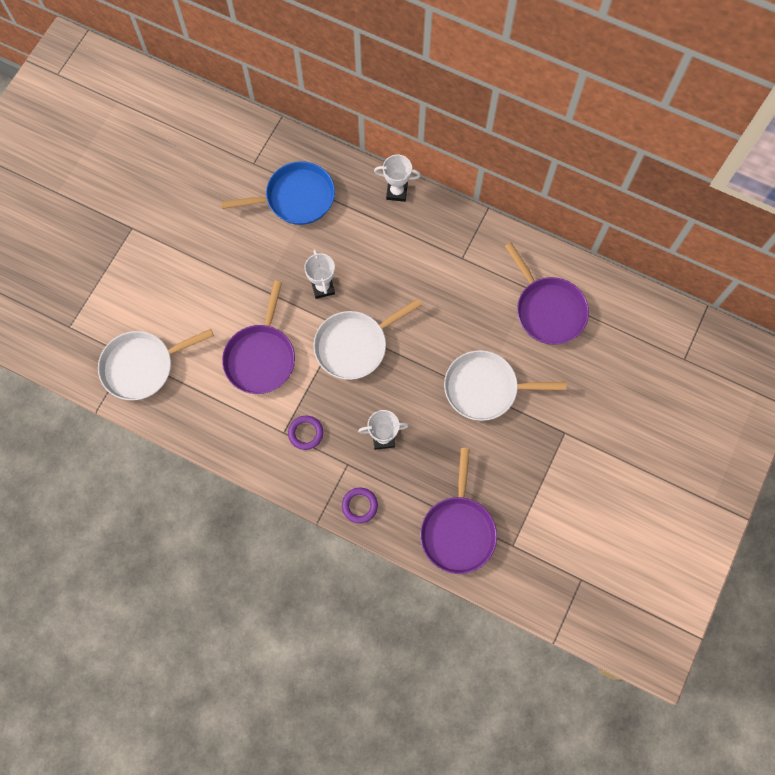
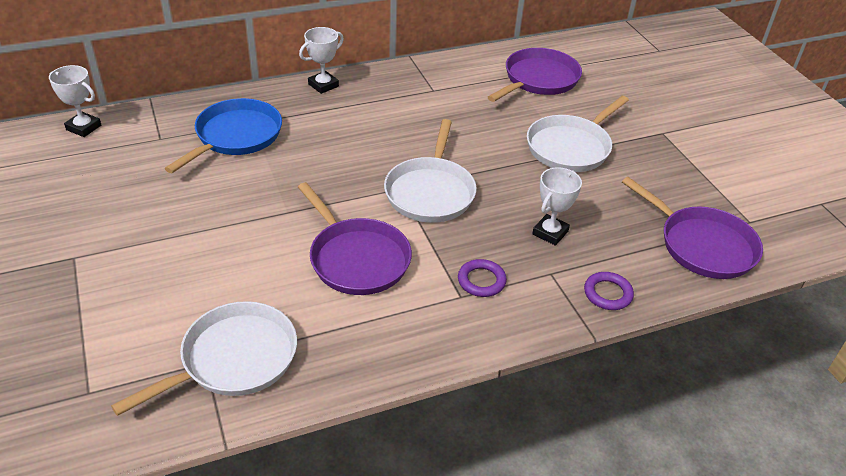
camera: 50 degrees left, 30 degrees down
white pan [98,329,214,400] -> white pan turned 150 degrees counterclockwise [111,301,297,416]
white trophy [304,249,335,299] -> white trophy moved to [49,65,101,137]
purple pan [505,243,589,344] -> purple pan turned 60 degrees counterclockwise [488,48,582,102]

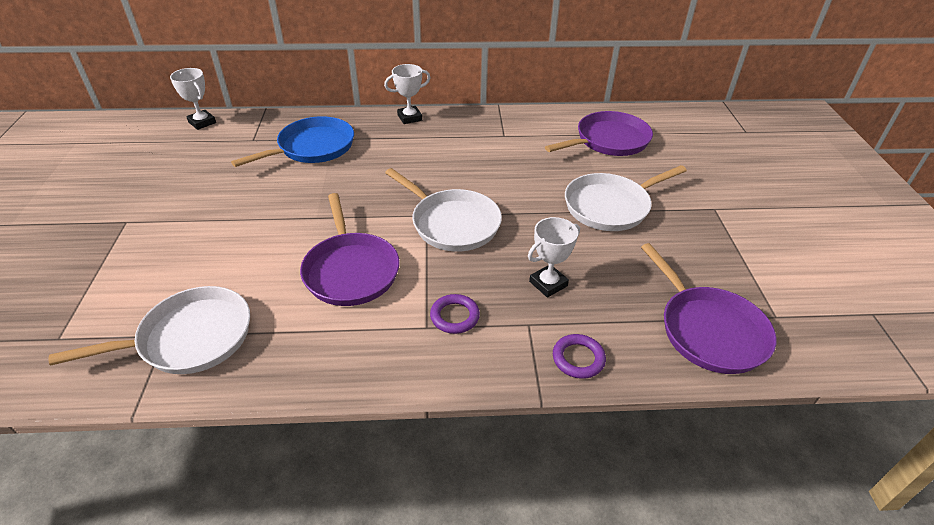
camera: 20 degrees right, 0 degrees up
white pan [384,119,477,223] -> white pan turned 75 degrees counterclockwise [385,168,502,251]

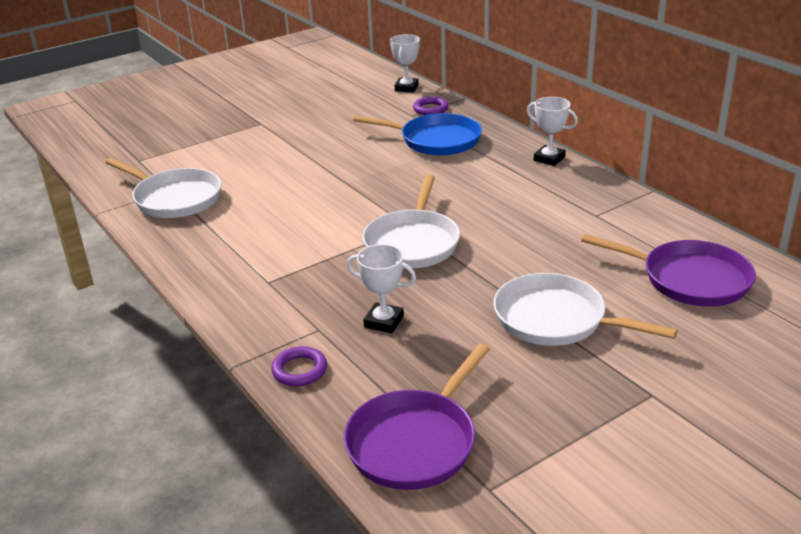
camera: 60 degrees right, 10 degrees down
purple pan [300,193,400,306] -> none
purple ring [430,294,480,334] -> purple ring moved to [413,97,449,115]

